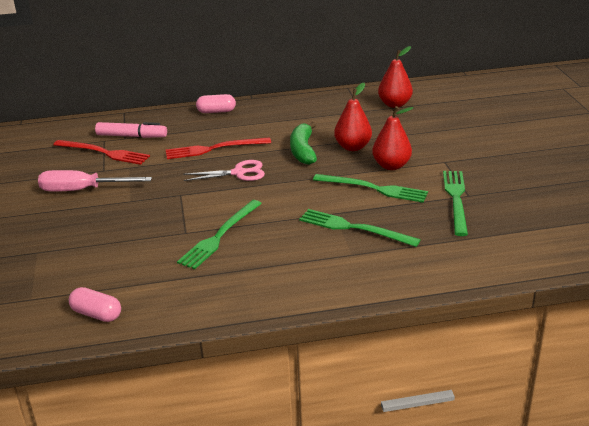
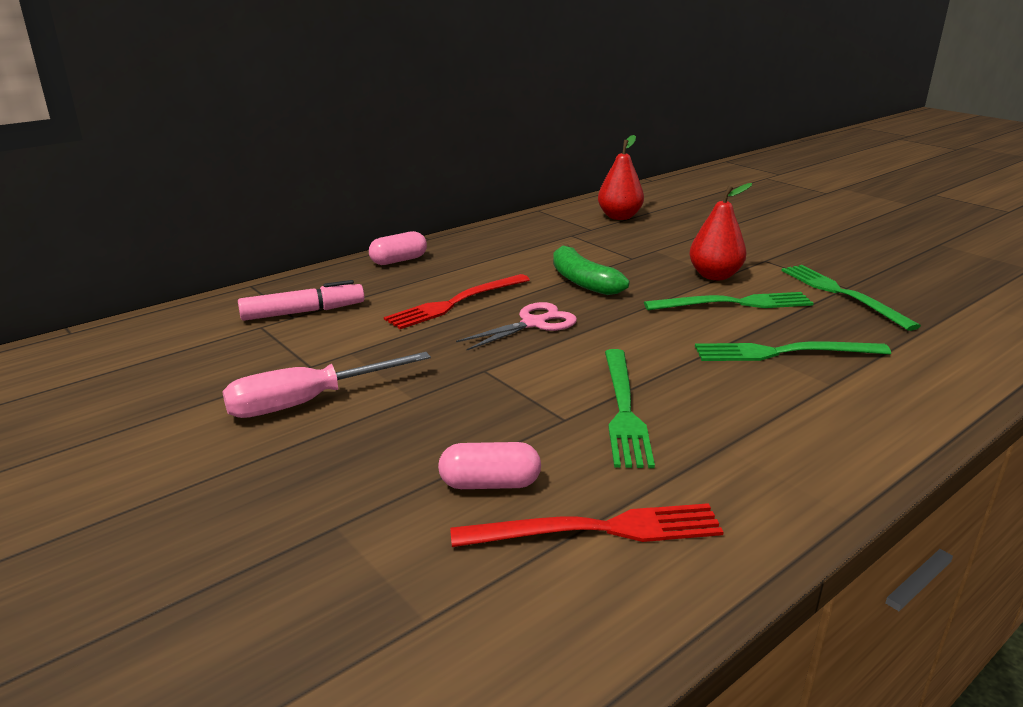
camera: 30 degrees left, 5 degrees down
red fork [53,140,150,165] -> red fork moved to [450,503,723,547]
pink capsule [69,287,121,322] -> pink capsule moved to [438,442,541,489]
red pear [334,83,372,151] -> none

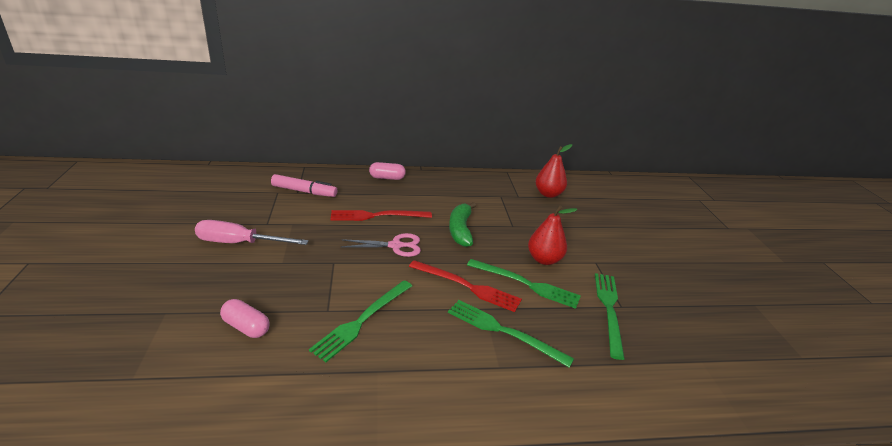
camera: 30 degrees right, 5 degrees up
red fork [450,503,723,547] -> red fork moved to [409,260,522,312]

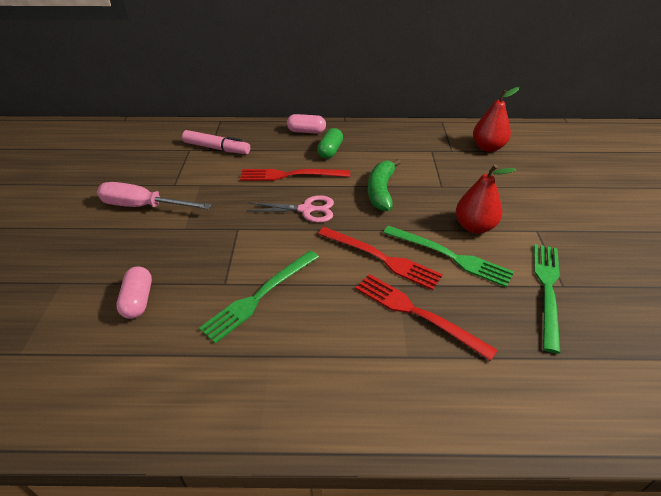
camera: 10 degrees right, 10 degrees up
pink capsule [220,299,270,338] -> pink capsule turned 45 degrees clockwise [116,267,152,319]
green fork [448,300,574,368] -> red fork [355,274,498,361]
none -> green capsule [317,128,343,159]

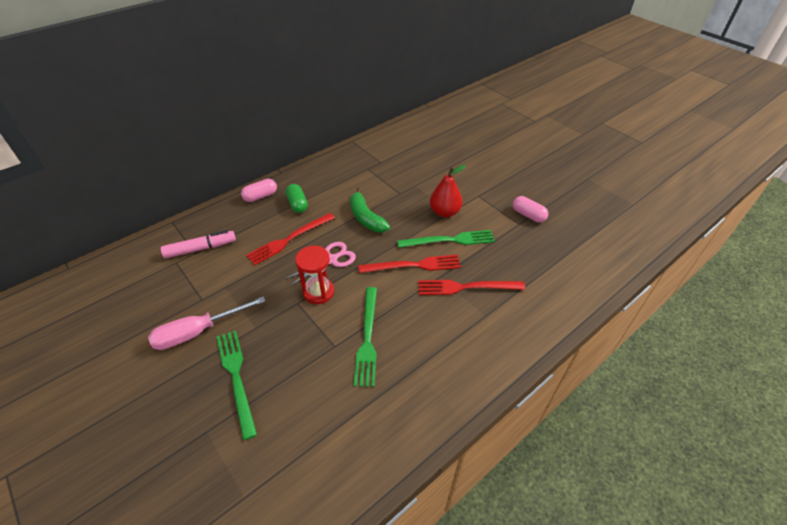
camera: 40 degrees left, 5 degrees up
pink capsule [116,267,152,319] -> pink capsule moved to [513,196,549,223]
red pear [473,87,519,152] -> none
green fork [534,244,561,354] -> green fork moved to [217,330,257,440]
none -> red hourglass [295,246,334,304]

